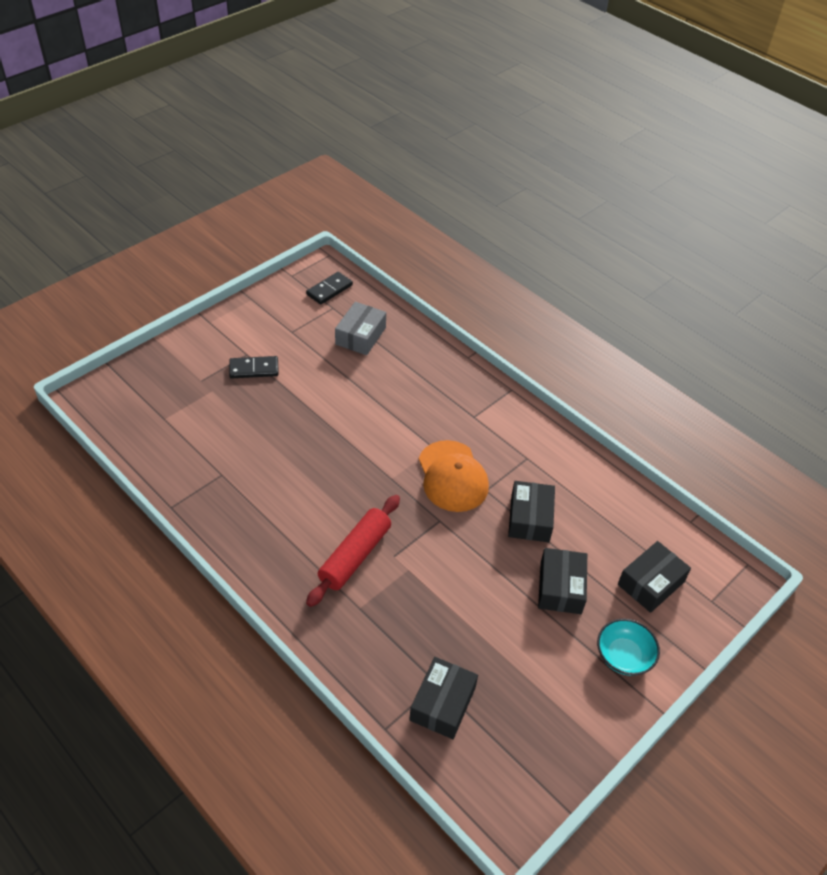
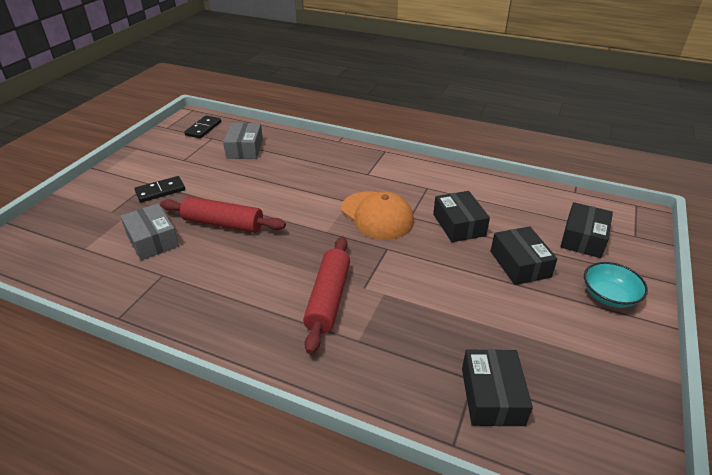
camera: 20 degrees left, 10 degrees down
none -> grey box [120,203,179,260]
none -> red rolling pin [160,196,286,233]

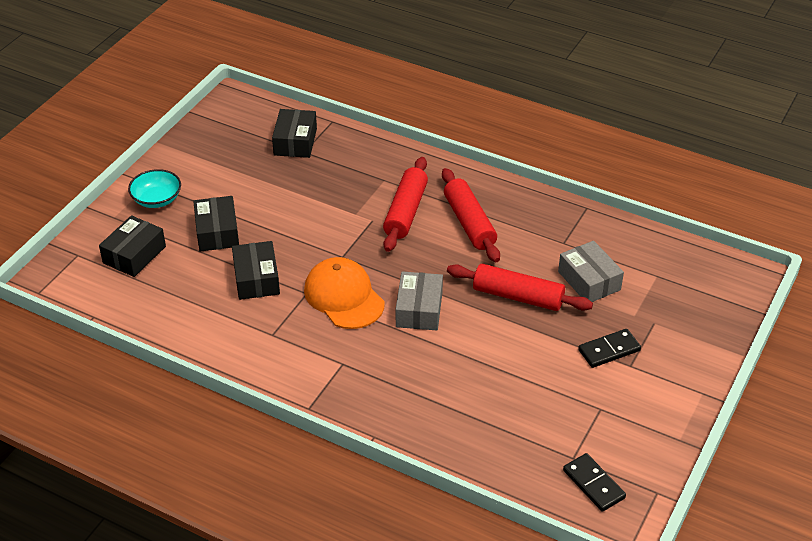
camera: 175 degrees left, 5 degrees up
black domino [184,115,221,138] -> black domino turned 60 degrees counterclockwise [563,453,626,512]
grey box [223,123,263,159] -> grey box moved to [396,271,443,330]
none -> red rolling pin [442,168,500,262]

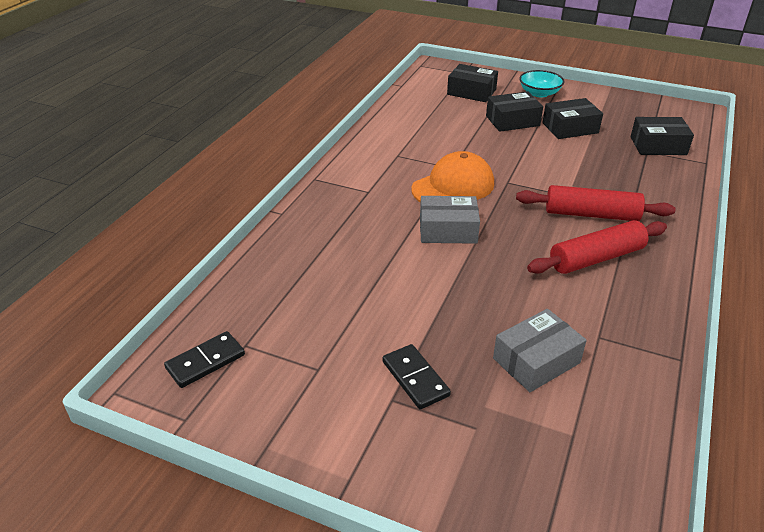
camera: 85 degrees right, 5 degrees down
black box [232,241,280,300] -> black box moved to [542,98,603,139]
red rolling pin [447,264,593,311] -> none

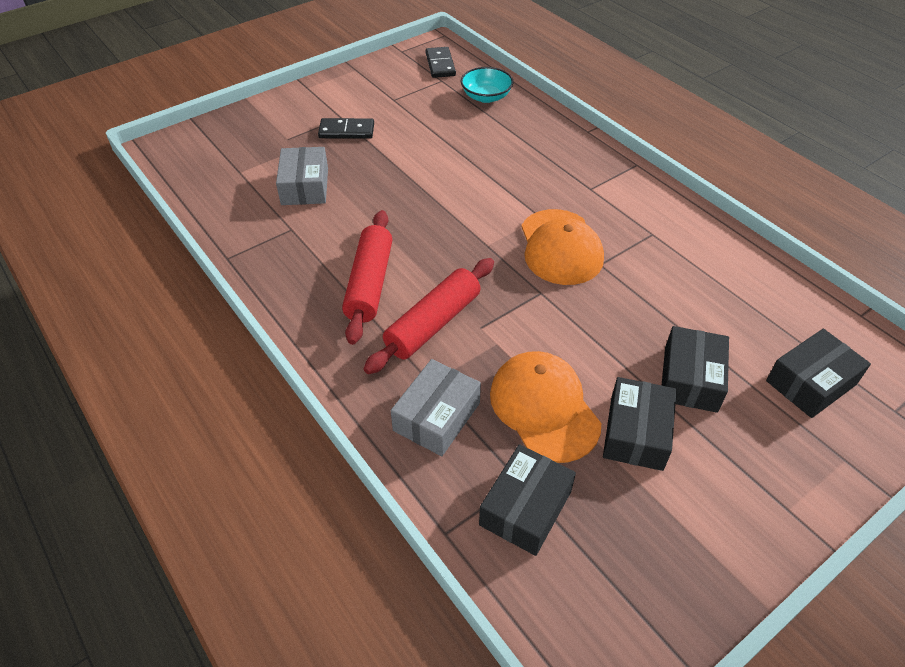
camera: 120 degrees right, 10 degrees up
grey box [420,196,480,244] -> grey box moved to [391,359,481,456]
turquoise bowl [519,70,564,98] -> turquoise bowl moved to [461,67,513,103]
none -> orange cap [490,351,601,463]

